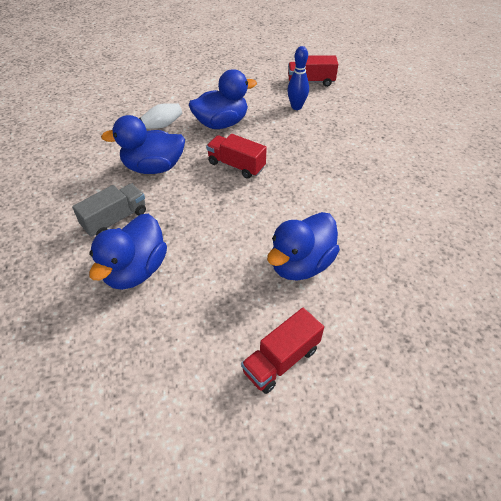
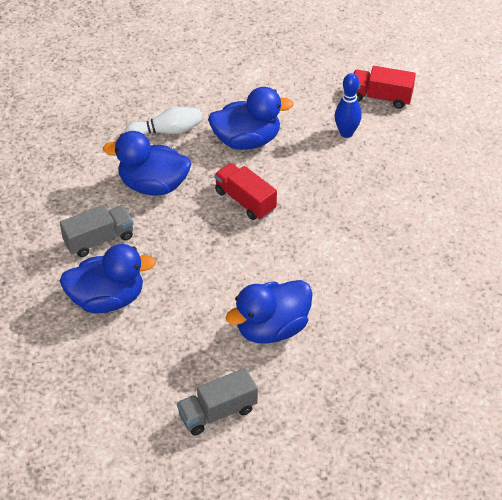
camera: 15 degrees right, 0 degrees up
blue duck [89,214,167,290] -> blue duck turned 135 degrees counterclockwise [60,244,156,313]
red truck [241,308,324,394] -> grey truck [177,368,258,435]

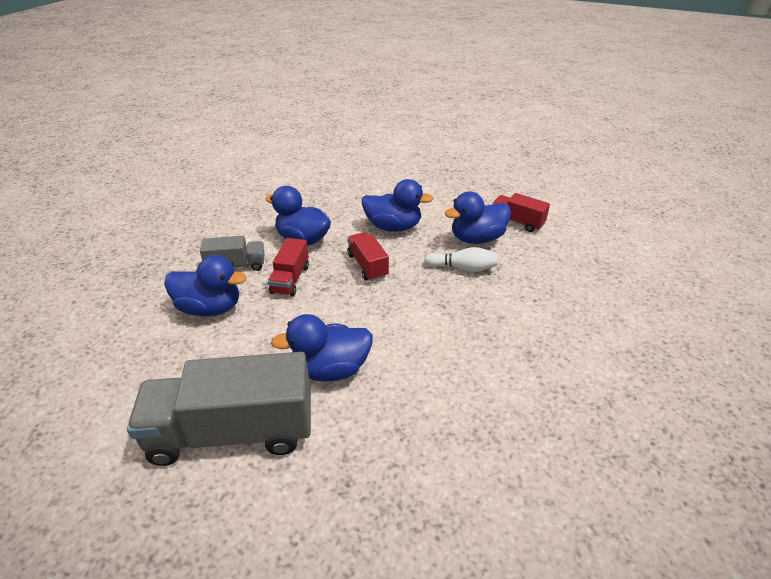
camera: 20 degrees right, 10 degrees down
white bowling pin [125,107,203,135] -> white bowling pin moved to [424,247,497,272]
grey truck [177,368,258,435] -> grey truck [127,352,311,466], size x2.00
blue bowling pin [335,73,361,138] -> blue duck [445,192,511,244]
none -> red truck [268,238,309,296]

